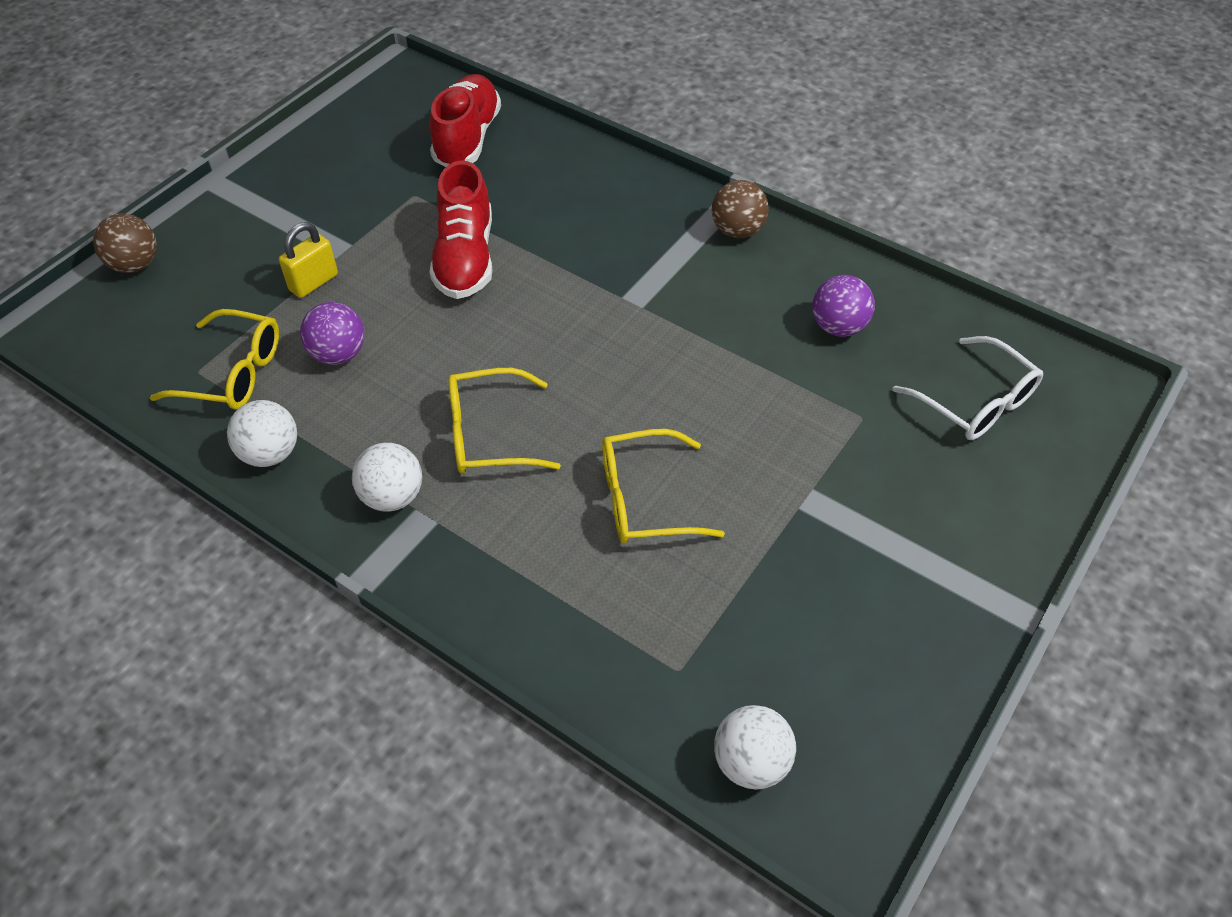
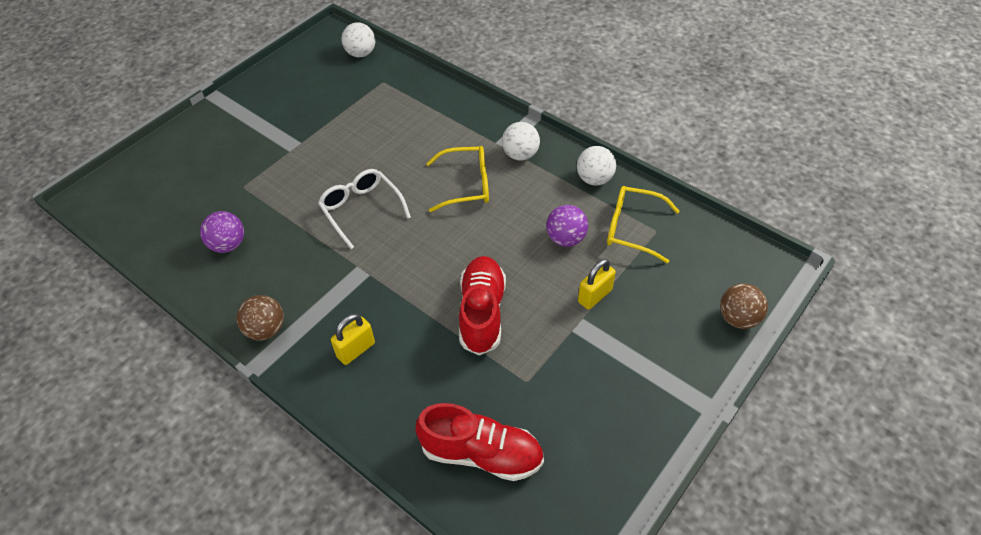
camera: 175 degrees left, 0 degrees up
red shoe [430,74,501,167] -> red shoe turned 90 degrees counterclockwise [416,403,544,481]
yellow glasses [602,429,725,544] -> none
white glasses [892,336,1043,440] -> white glasses moved to [318,169,411,249]
none -> yellow padlock [331,314,375,365]

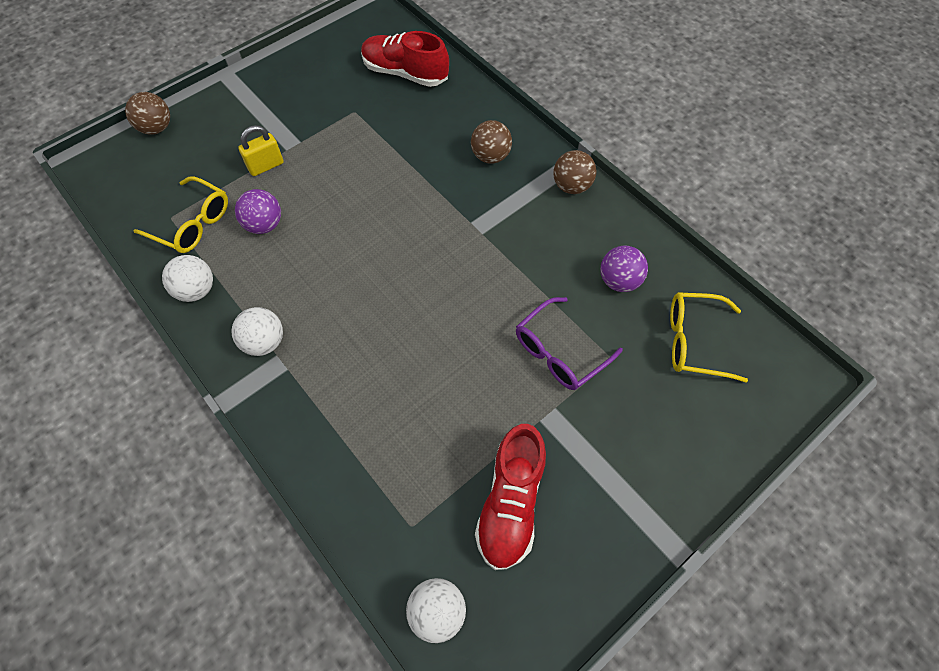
camera: 170 degrees left, 10 degrees up
white glasses [318,169,411,249] -> none
yellow padlock [331,314,375,365] -> brown ball [471,120,512,164]
yellow glasses [426,146,489,212] -> yellow glasses moved to [670,292,748,383]
red shoe [459,256,506,356] -> red shoe moved to [475,424,546,570]
none -> purple glasses [516,297,623,390]

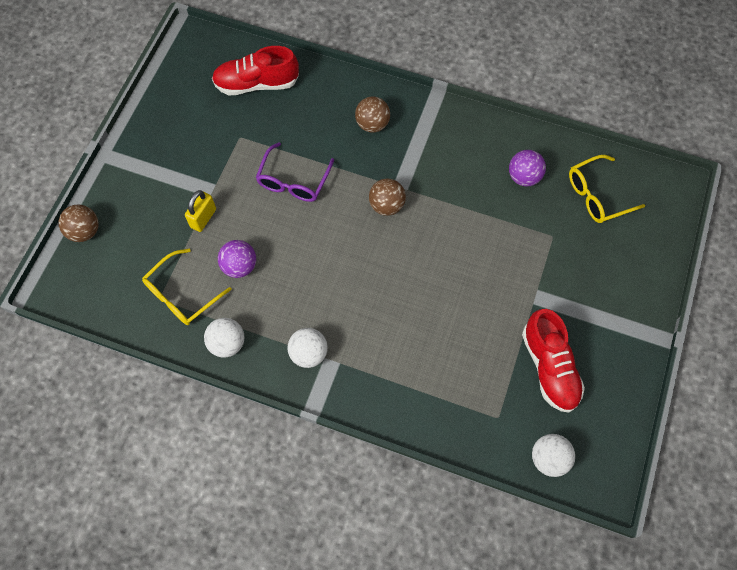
camera: 30 degrees left, 5 degrees up
yellow glasses [134,176,228,253] -> yellow glasses turned 135 degrees clockwise [142,249,232,325]
purple glasses [516,297,623,390] -> purple glasses moved to [256,143,334,202]
brown ball [553,150,597,194] -> brown ball moved to [369,179,406,216]

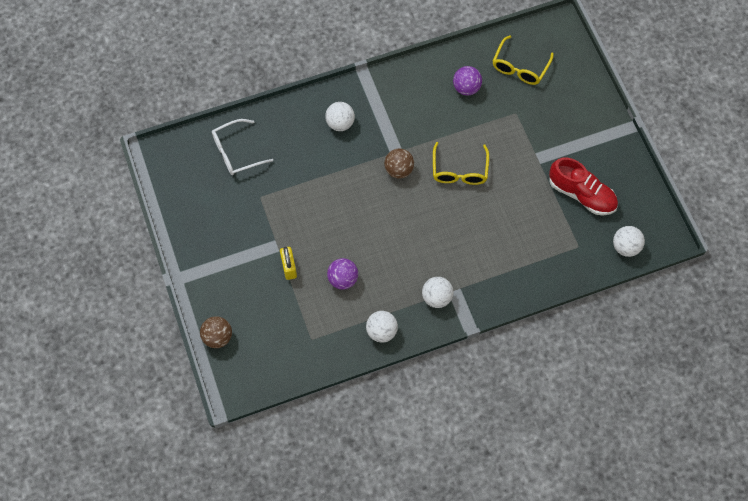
camera: 40 degrees left, 0 degrees up
yellow glasses [142,249,232,325] -> yellow glasses moved to [433,142,489,185]
red shoe [212,46,299,95] -> white glasses [212,119,273,175]
purple glasses [256,143,334,202] -> none
brown ball [355,96,390,133] -> white ball [325,102,355,131]

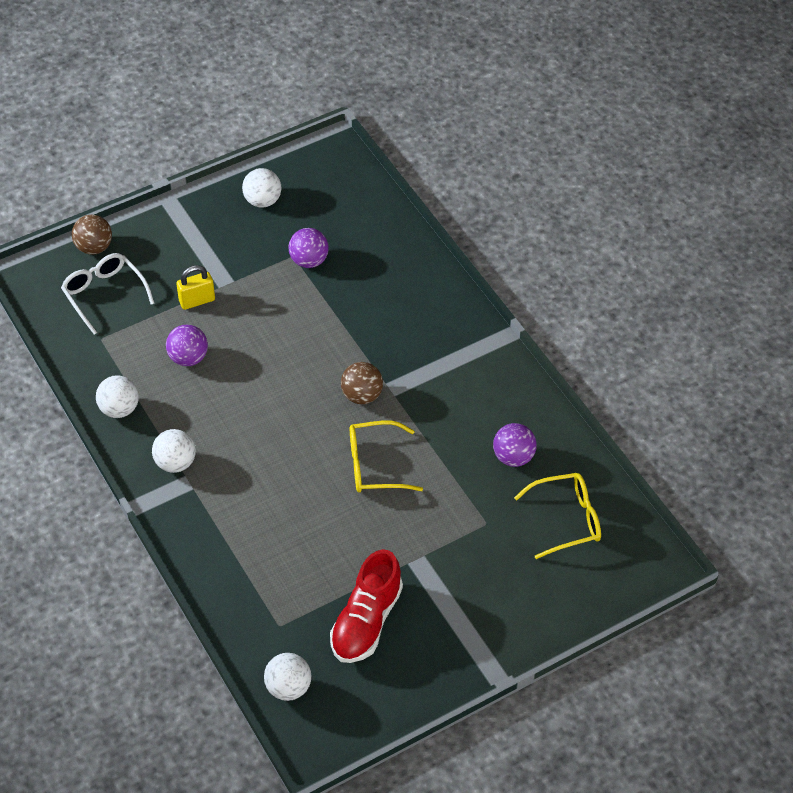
camera: 80 degrees right, 15 degrees down
white glasses [212,119,273,175] -> white glasses moved to [61,253,155,335]
white ball [325,102,355,131] -> white ball moved to [242,168,282,207]
yellow glasses [493,35,554,85] -> yellow glasses turned 150 degrees clockwise [514,473,601,559]
none -> purple ball [289,228,329,268]

